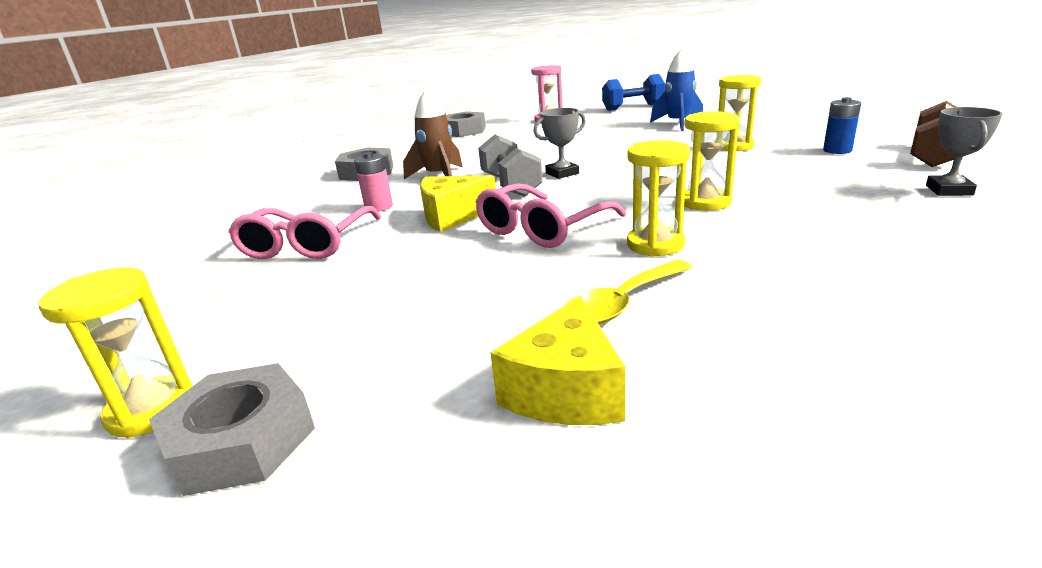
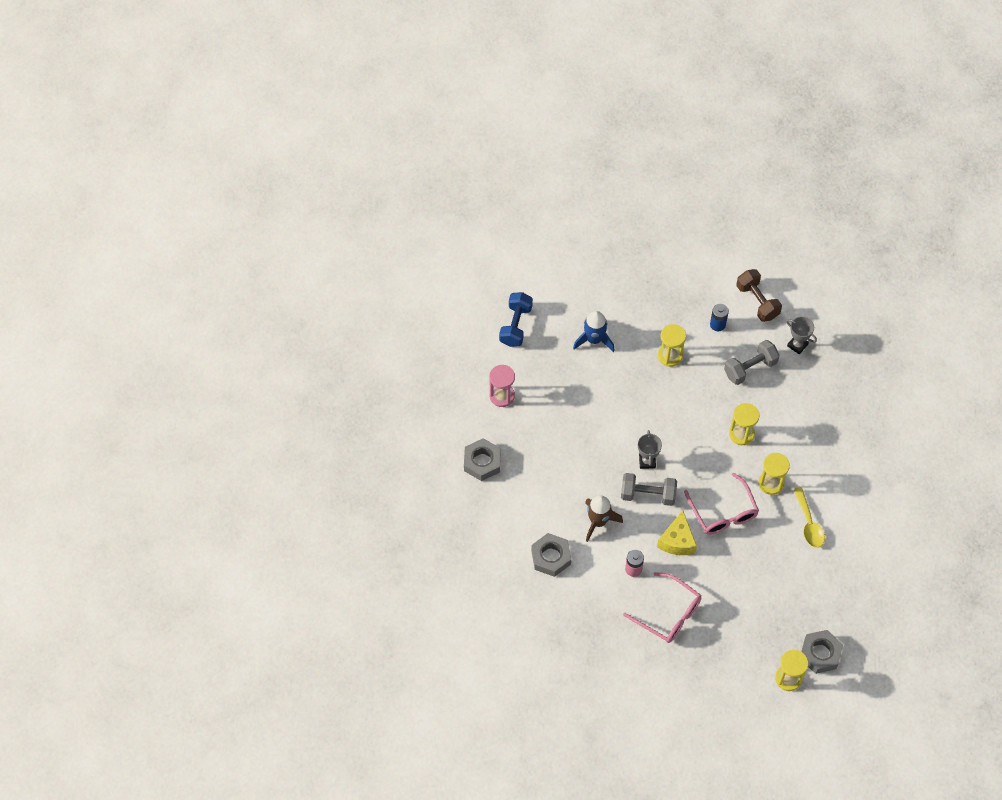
camera: 65 degrees left, 35 degrees up
yellow cheese [490,296,625,425] -> none
none -> grey dumbbell [724,340,780,385]

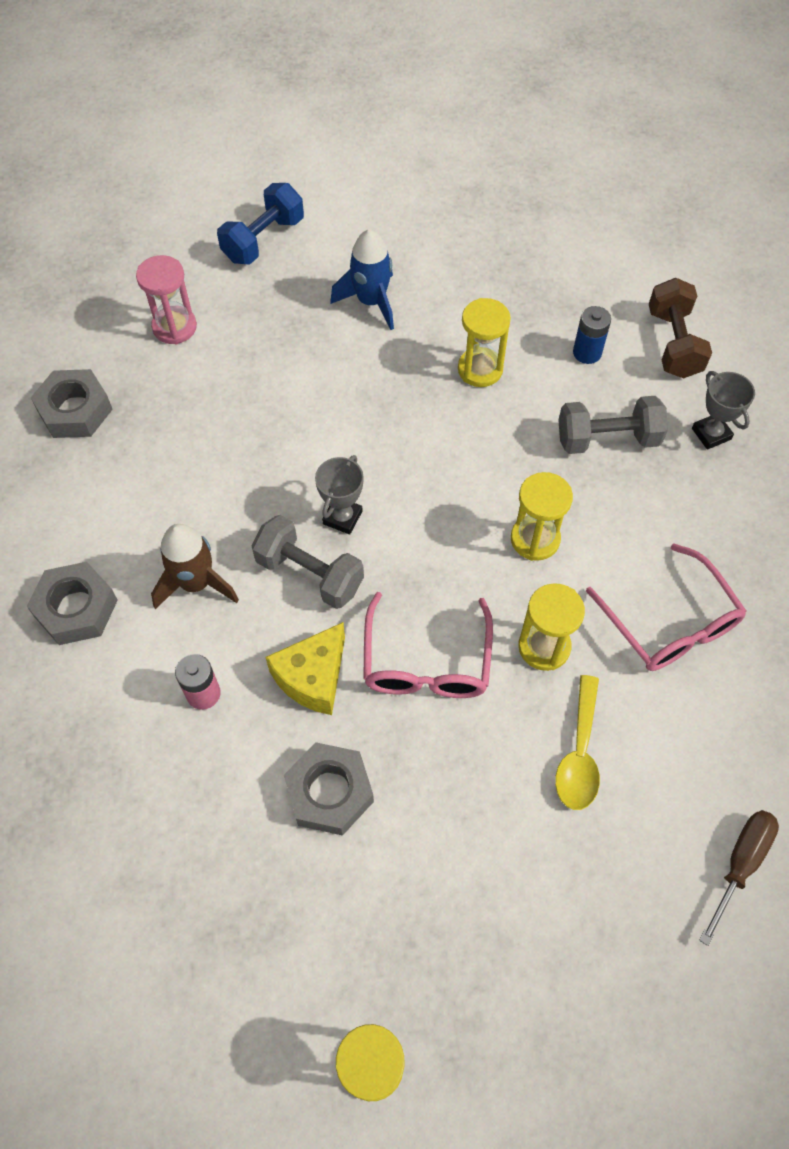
camera: 25 degrees right, 0 degrees up
pink glasses [623,572,701,643] -> pink glasses moved to [586,544,747,671]
grey nut [801,630,843,674] -> grey nut moved to [284,742,374,836]
none -> brown screwdriver [699,810,779,946]

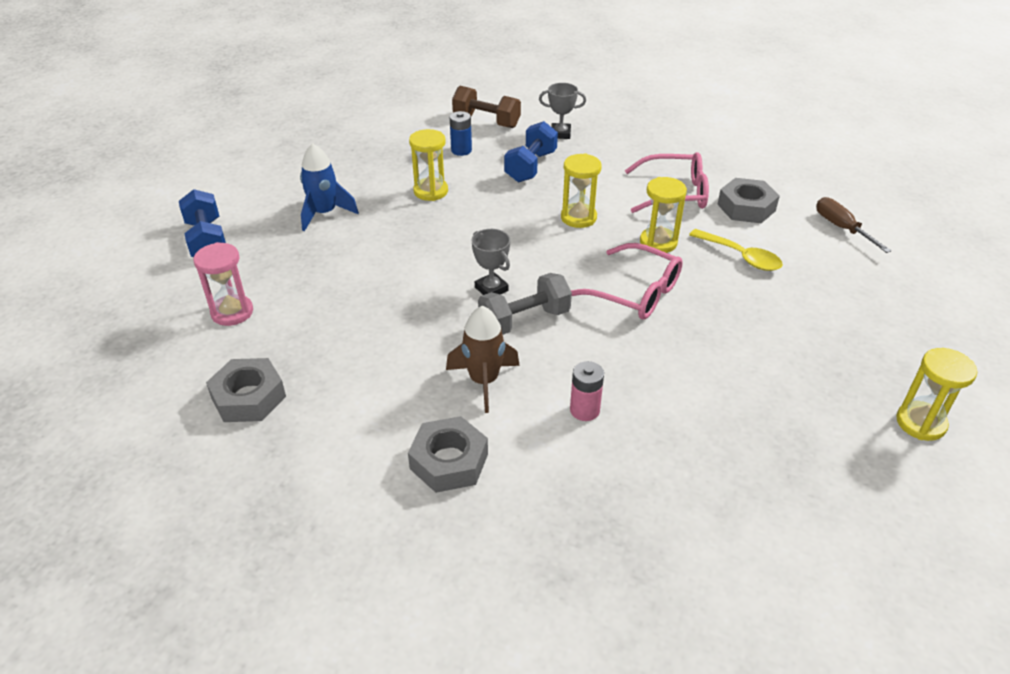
camera: 60 degrees left, 20 degrees down
yellow cheese [265,622,345,715] -> none
grey nut [284,742,374,836] -> grey nut moved to [717,178,780,223]
grey dumbbell [558,396,668,454] -> blue dumbbell [504,121,558,182]

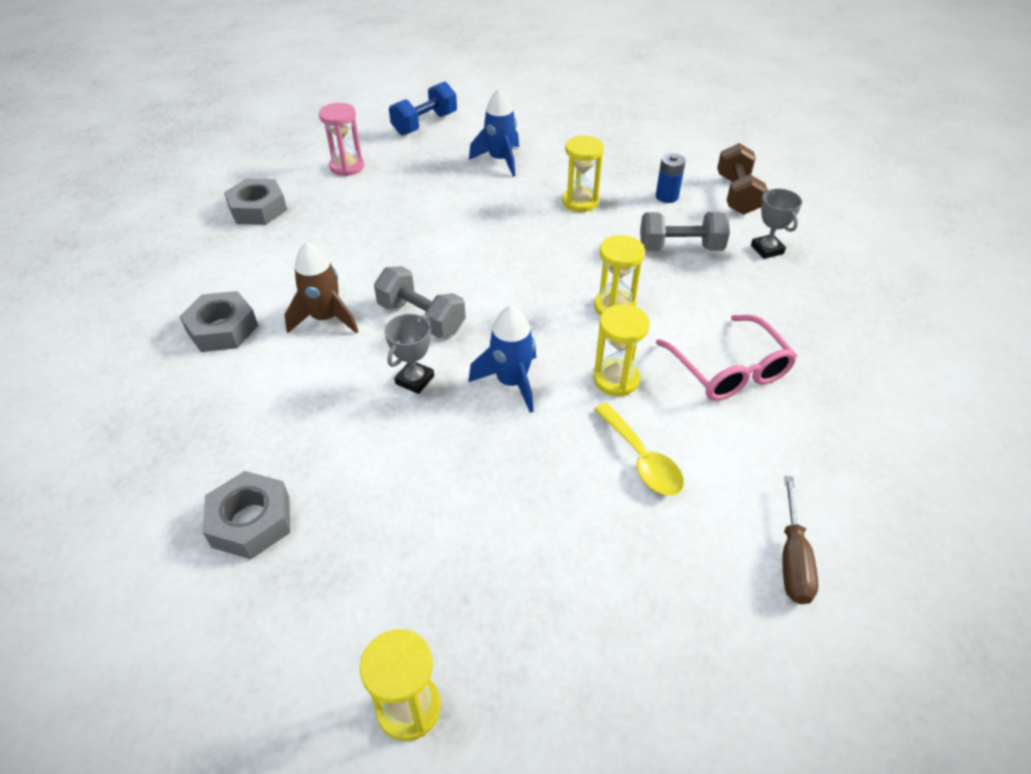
camera: 65 degrees right, 5 degrees up
grey trophy [471,229,510,295] -> grey trophy moved to [385,314,434,394]
blue dumbbell [504,121,558,182] -> grey dumbbell [640,212,730,251]
pink battery [570,361,604,421] -> none
pink glasses [571,243,683,320] -> blue rocket [468,306,536,413]
yellow spoon [689,229,783,271] -> yellow spoon turned 45 degrees counterclockwise [594,403,684,496]
grey nut [717,178,780,223] -> grey nut moved to [203,471,290,559]
brown screwdriver [816,197,891,253] -> brown screwdriver turned 150 degrees clockwise [782,476,818,604]

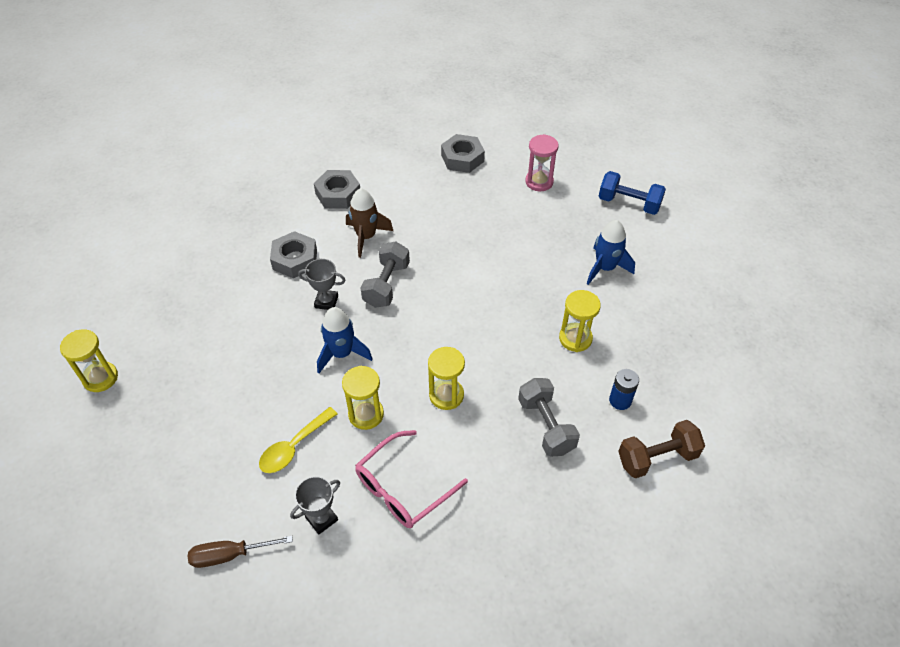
camera: 70 degrees right, 5 degrees up
grey nut [203,471,290,559] -> grey nut moved to [270,231,317,278]
grey trophy [751,189,802,259] -> grey trophy moved to [290,476,340,534]

